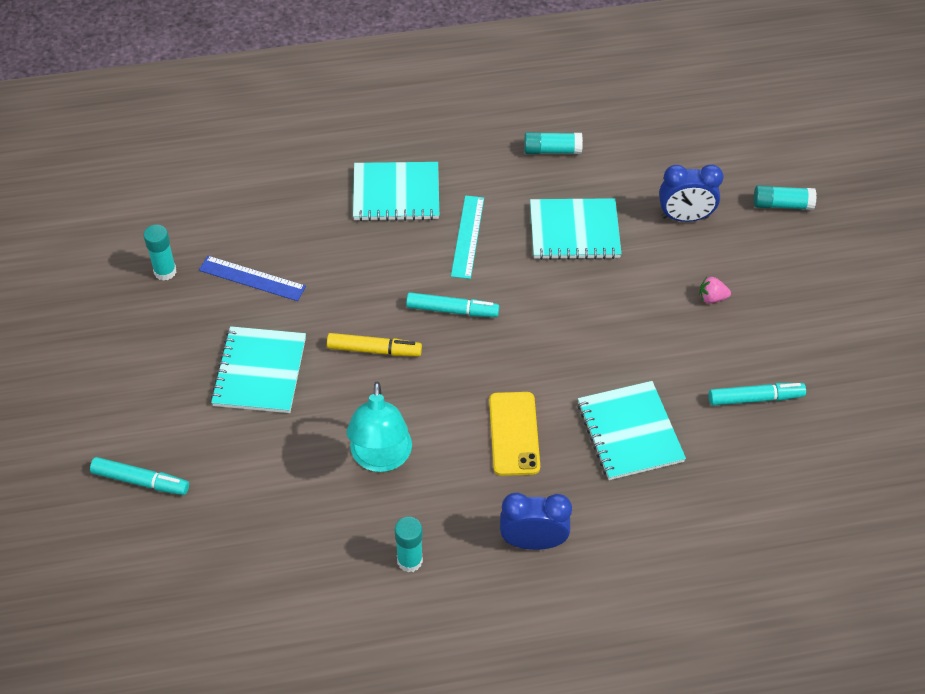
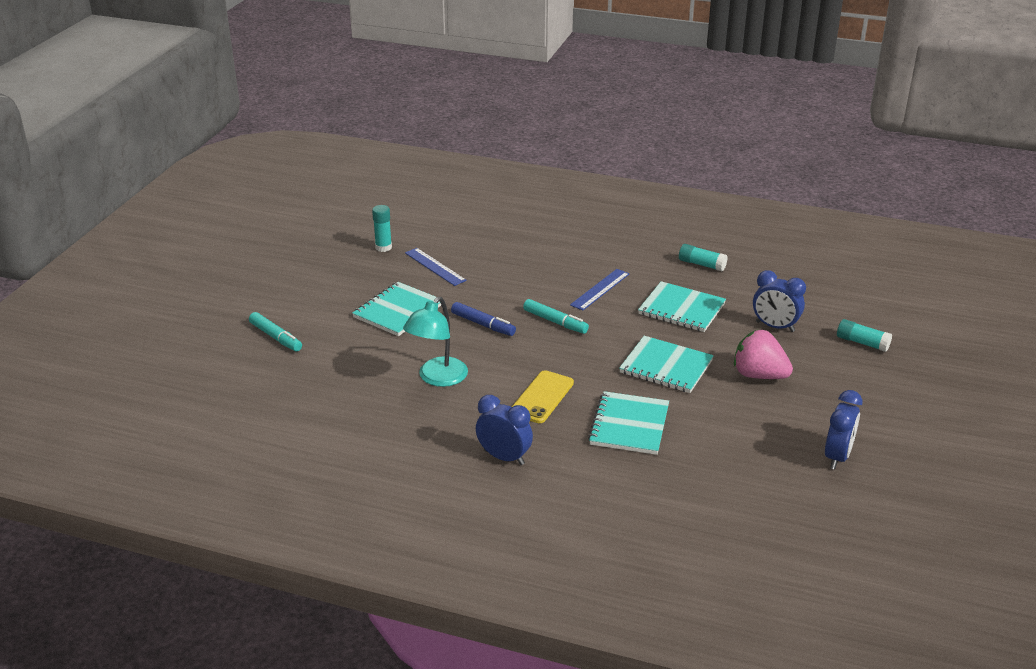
camera: 30 degrees right, 20 degrees down
yellow marker [327,333,422,356] -> blue marker [451,302,516,336]
turquoise notebook [353,162,439,221] -> turquoise notebook moved to [619,336,714,393]
turquoise glue stick [395,517,423,572] -> none
turquoise ruler [451,195,484,279] -> blue ruler [570,269,630,310]
pink strawberry [699,277,731,304] -> pink strawberry [734,330,793,379], size x2.17
turquoise marker [709,383,806,406] -> none
none -> blue clock [825,390,863,469]

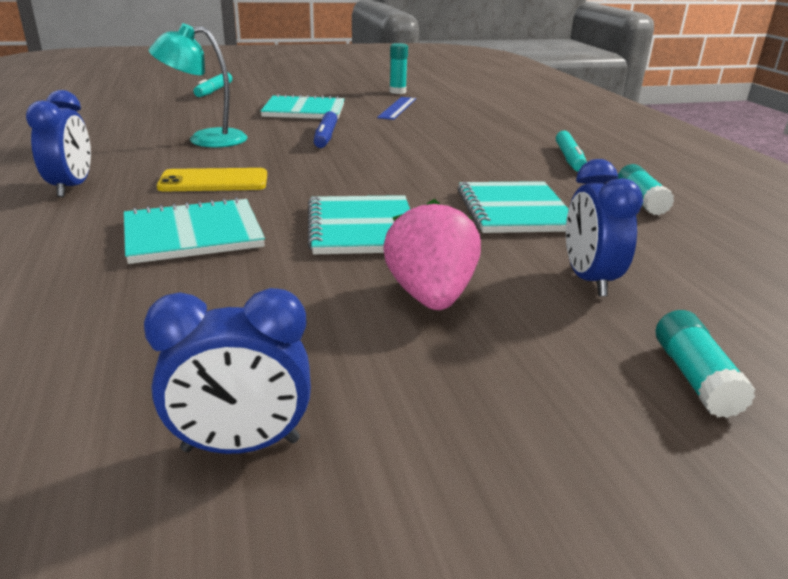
camera: 55 degrees right, 5 degrees down
turquoise marker [523,299,589,334] -> turquoise marker moved to [556,130,587,172]
blue ruler [570,269,630,310] -> none

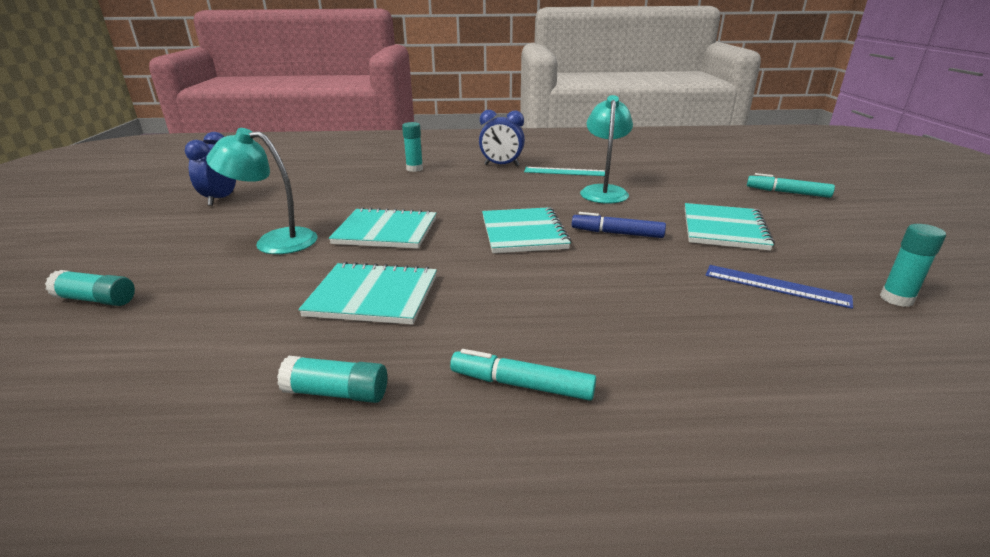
camera: 105 degrees right, 0 degrees up
turquoise notebook [124,197,265,264] -> turquoise notebook moved to [482,207,571,253]
yellow phone [157,168,267,192] -> none
pink strawberry [383,199,481,310] -> turquoise lamp [206,128,317,254]
blue clock [566,159,643,297] -> none
none -> turquoise glue stick [402,122,423,172]
none -> turquoise ruler [524,167,605,176]

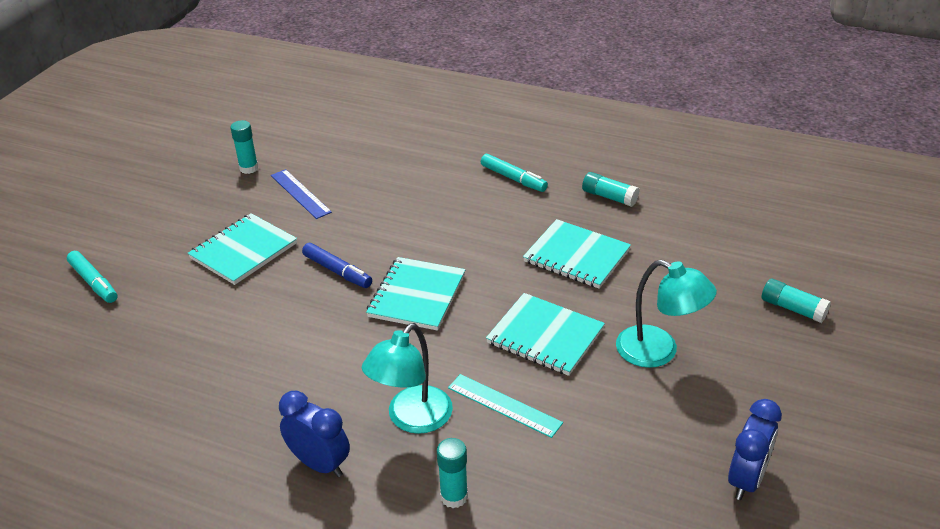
camera: 155 degrees left, 10 degrees up
turquoise ruler [524,167,605,176] -> turquoise ruler moved to [448,374,563,438]
turquoise lamp [580,95,633,204] -> turquoise lamp moved to [362,323,453,434]

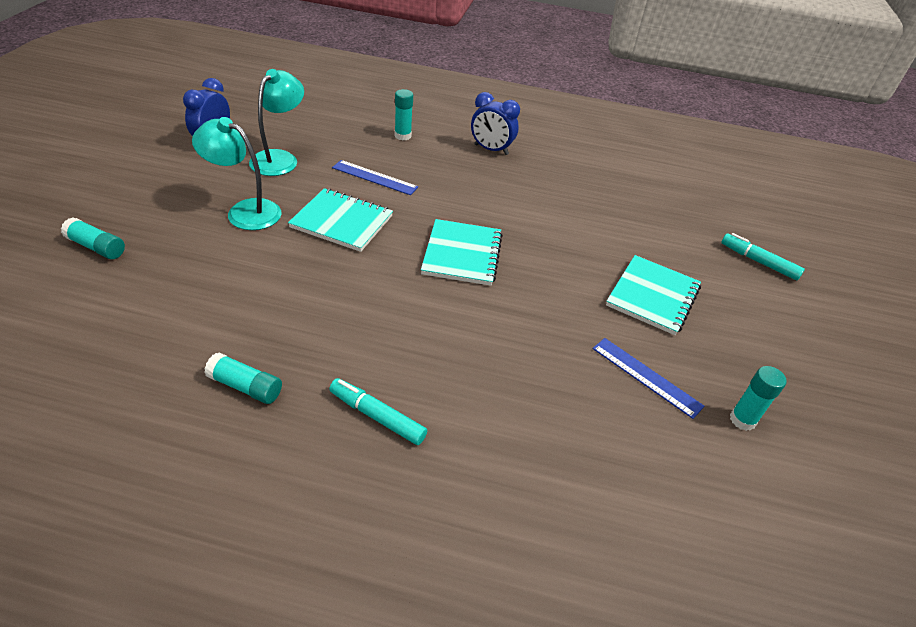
camera: 165 degrees right, 5 degrees up
blue marker [302,243,372,288] -> none
turquoise lamp [362,323,453,434] -> turquoise lamp moved to [249,69,304,176]
turquoise ruler [448,374,563,438] -> blue ruler [332,160,418,195]
turquoise notebook [523,219,631,289] -> none

